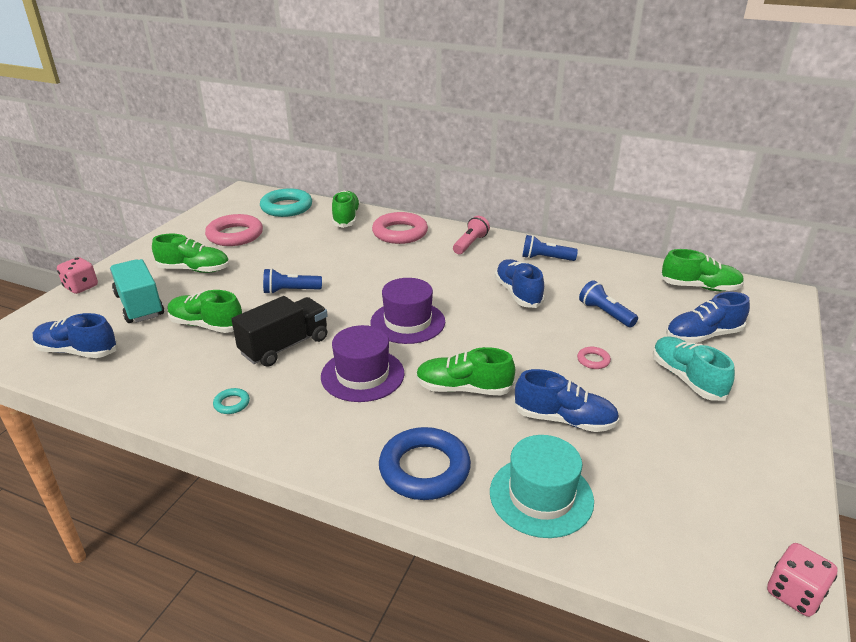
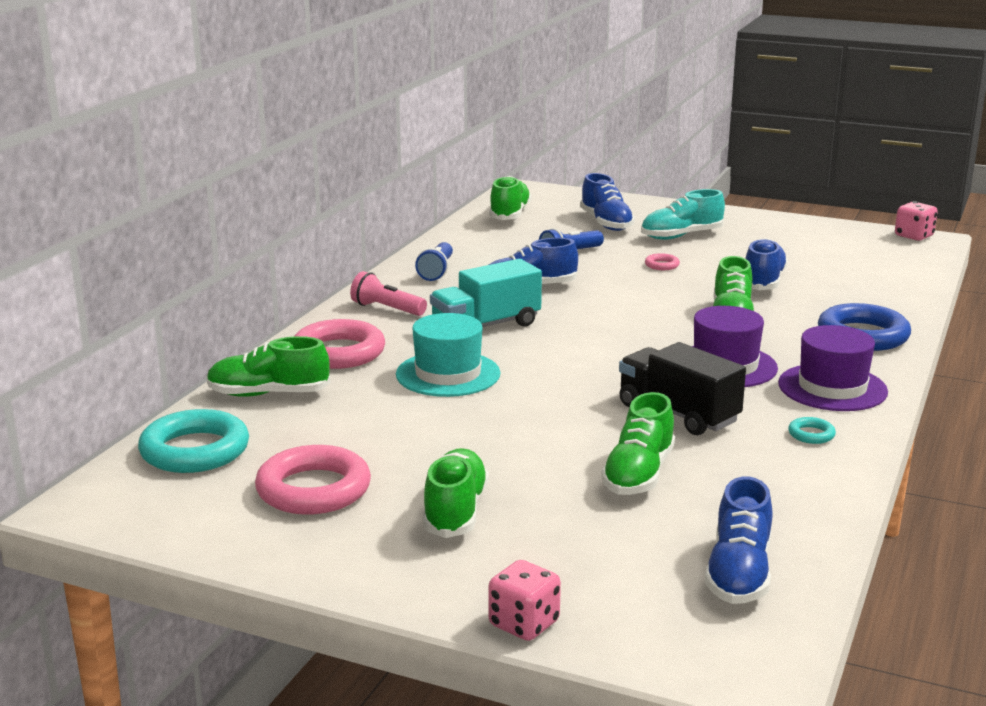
camera: 90 degrees left, 10 degrees down
turquoise truck [110,259,164,323] -> turquoise truck moved to [430,259,542,327]
blue flashlight [263,268,322,294] -> none
purple hat [371,278,445,344] -> purple hat moved to [778,325,888,411]
turquoise hat [490,435,594,538] -> turquoise hat moved to [396,313,500,397]

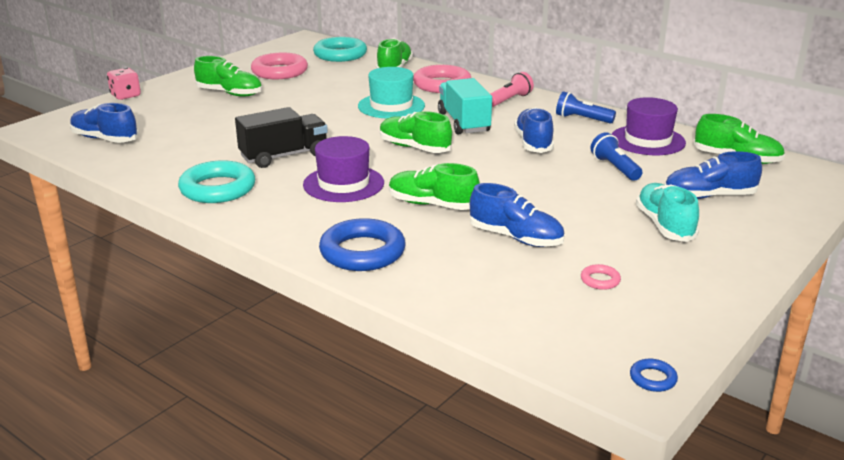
camera: 105 degrees right, 5 degrees up
green shoe [601,392,675,495] -> green shoe moved to [380,111,452,153]
pink ring [645,253,680,270] -> pink ring moved to [581,264,621,290]
purple hat [778,325,888,411] -> purple hat moved to [611,97,686,155]
turquoise ring [788,417,836,444] -> turquoise ring [178,160,255,203], size x2.29
pink dice [895,201,938,241] -> blue ring [630,359,678,392]

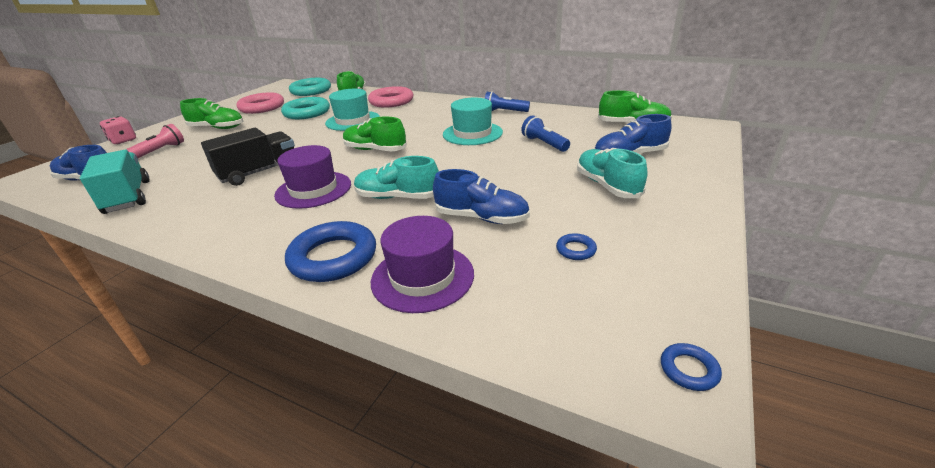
camera: 10 degrees left, 5 degrees up
turquoise ring [178,160,255,203] -> turquoise ring moved to [281,97,330,119]
green shoe [389,163,480,210] -> turquoise shoe [354,156,439,199]
turquoise truck [438,78,492,135] -> turquoise truck moved to [80,150,149,214]
pink flashlight [491,72,534,107] -> pink flashlight moved to [126,124,184,158]
blue shoe [514,107,554,153] -> turquoise hat [443,98,503,145]
pink ring [581,264,621,290] -> blue ring [556,233,597,260]
purple hat [611,97,686,155] -> purple hat moved to [371,216,474,313]

